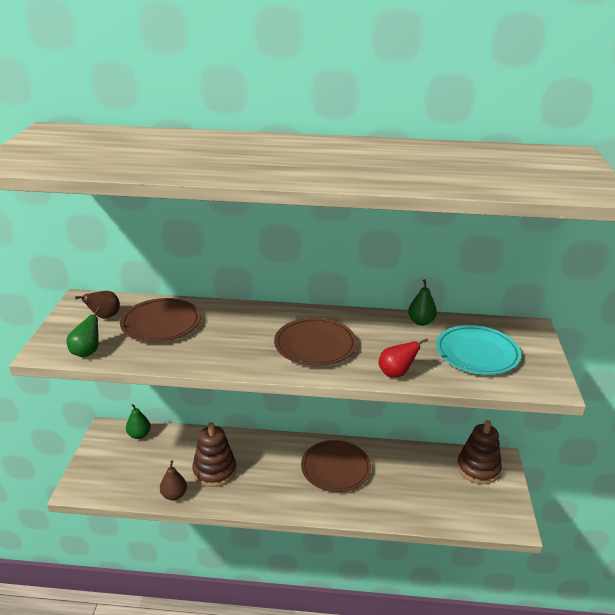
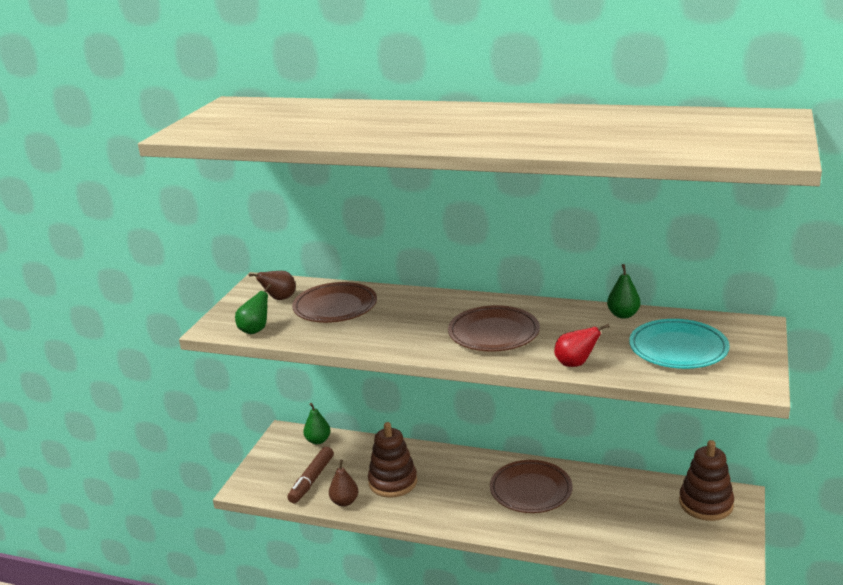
camera: 15 degrees right, 5 degrees down
none -> brown marker [287,447,334,503]

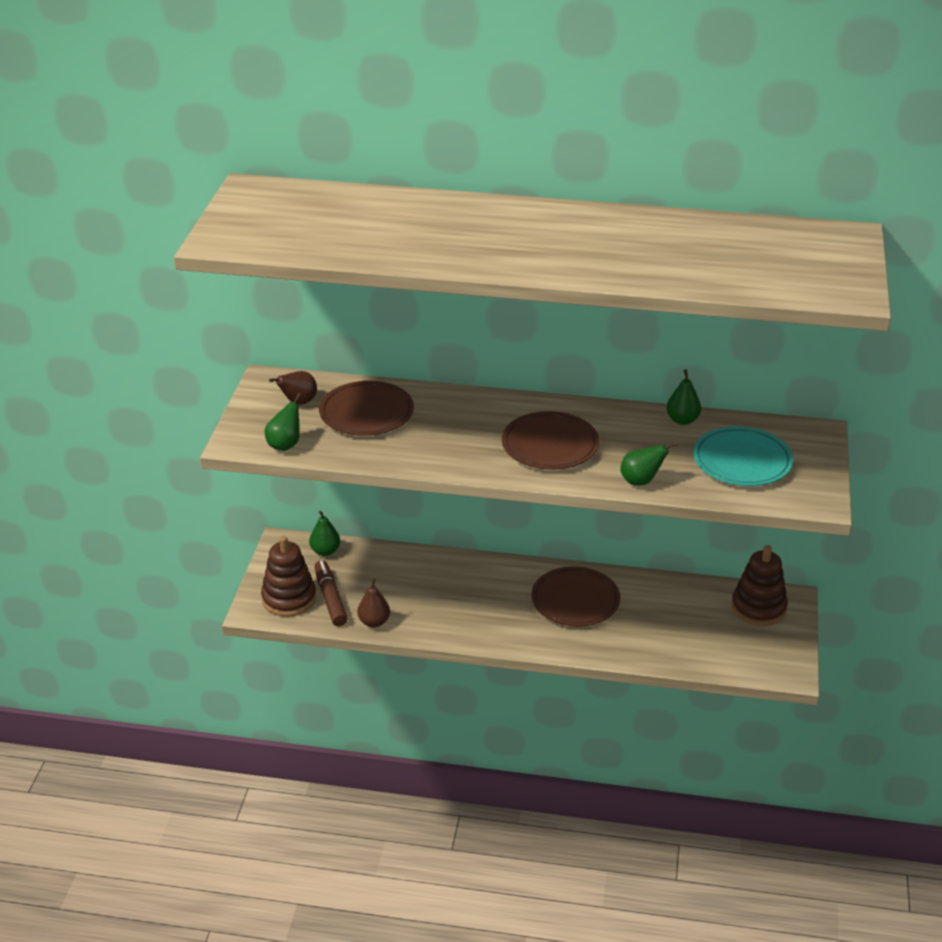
camera: 10 degrees left, 10 degrees up
brown marker [287,447,334,503] -> brown marker turned 150 degrees clockwise [315,560,348,626]
brown stacking toy [368,422,417,498] -> brown stacking toy moved to [261,536,316,617]
red pear [554,324,610,367] -> green pear [620,442,678,486]

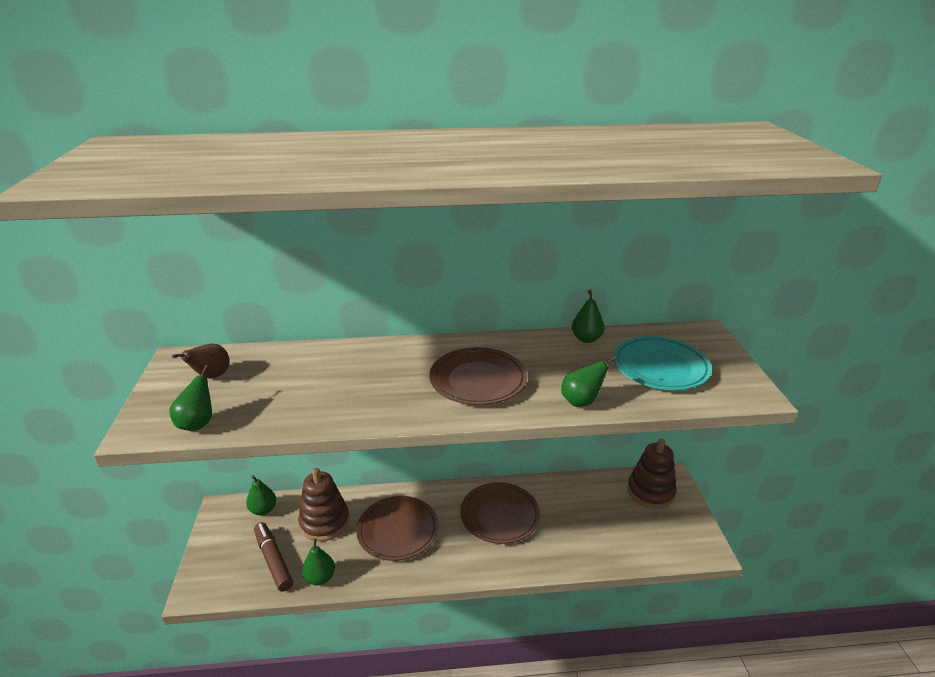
camera: 15 degrees left, 5 degrees down
brown stacking toy [261,536,316,617] -> brown stacking toy moved to [298,468,349,541]
brown plate [319,381,414,436] -> brown plate moved to [356,496,438,561]
brown pear [357,578,390,627] -> green pear [302,538,335,585]

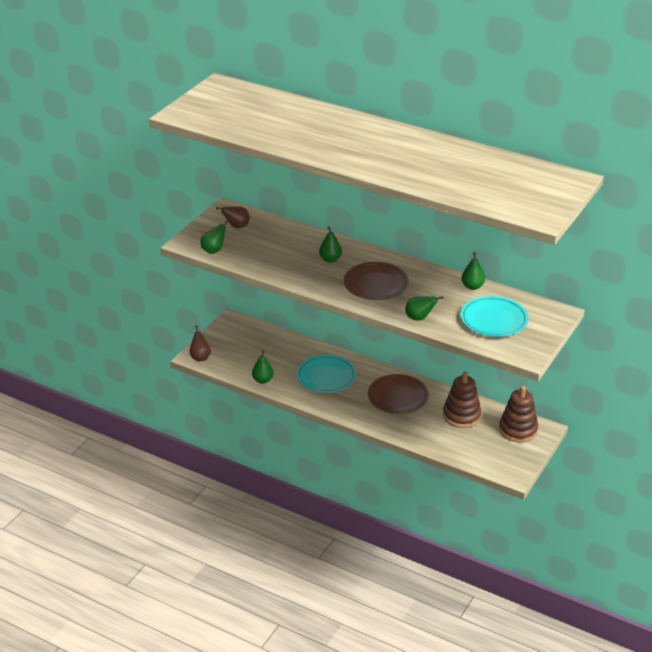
camera: 35 degrees right, 5 degrees up
green pear [246,475,276,515] -> green pear moved to [319,227,342,263]
brown marker [254,522,293,592] -> none
brown stacking toy [298,468,349,541] -> brown stacking toy moved to [443,372,481,428]
brown plate [356,496,438,561] -> turquoise plate [297,355,356,393]
none -> brown pear [189,325,211,361]

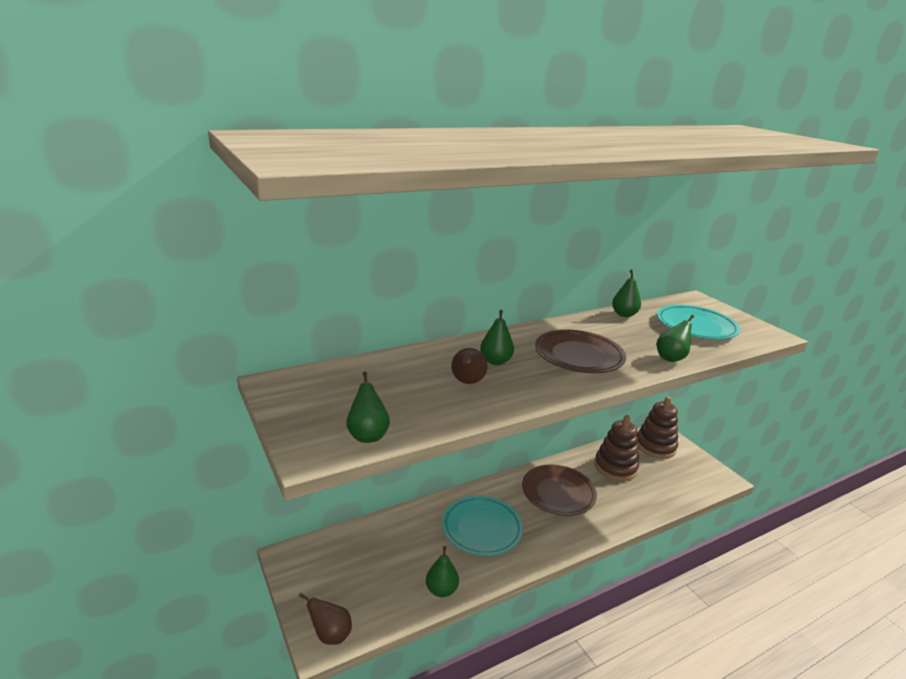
camera: 60 degrees left, 10 degrees down
brown pear [216,206,250,228] -> brown pear moved to [451,348,488,384]

